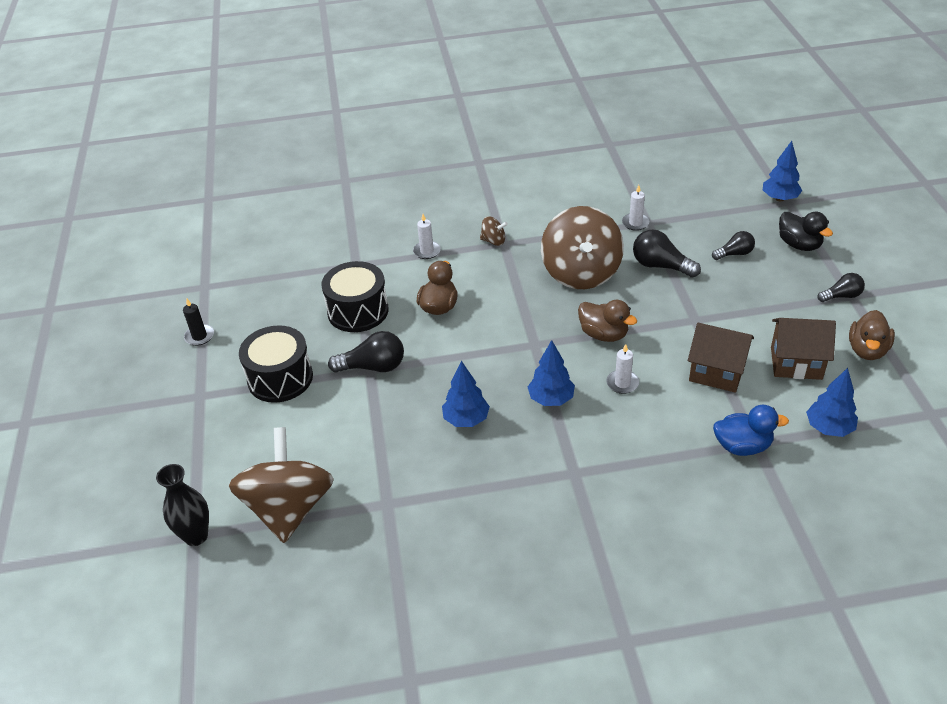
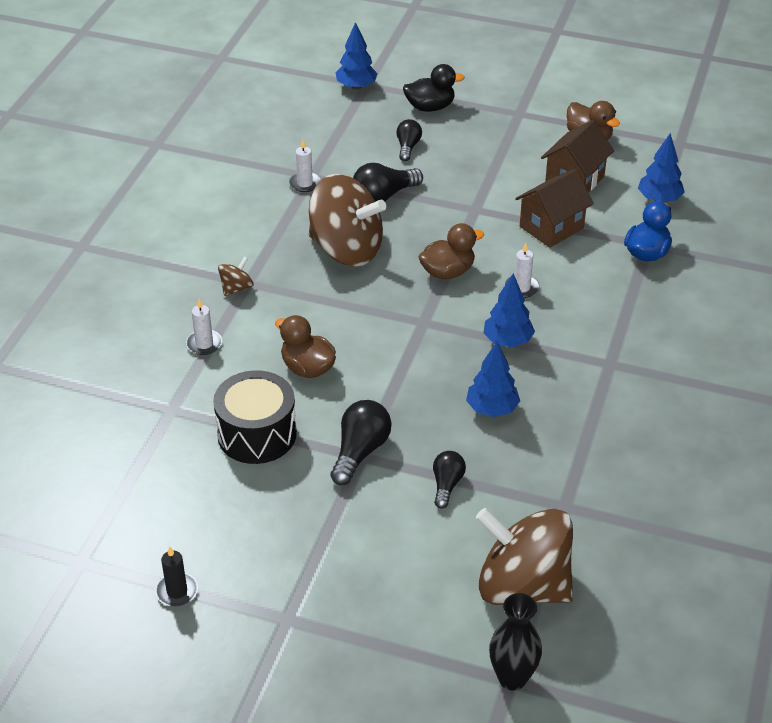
camera: 65 degrees left, 0 degrees up
black drum [239,325,313,403] -> none
black light bulb [817,273,865,302] -> black light bulb moved to [433,451,466,509]

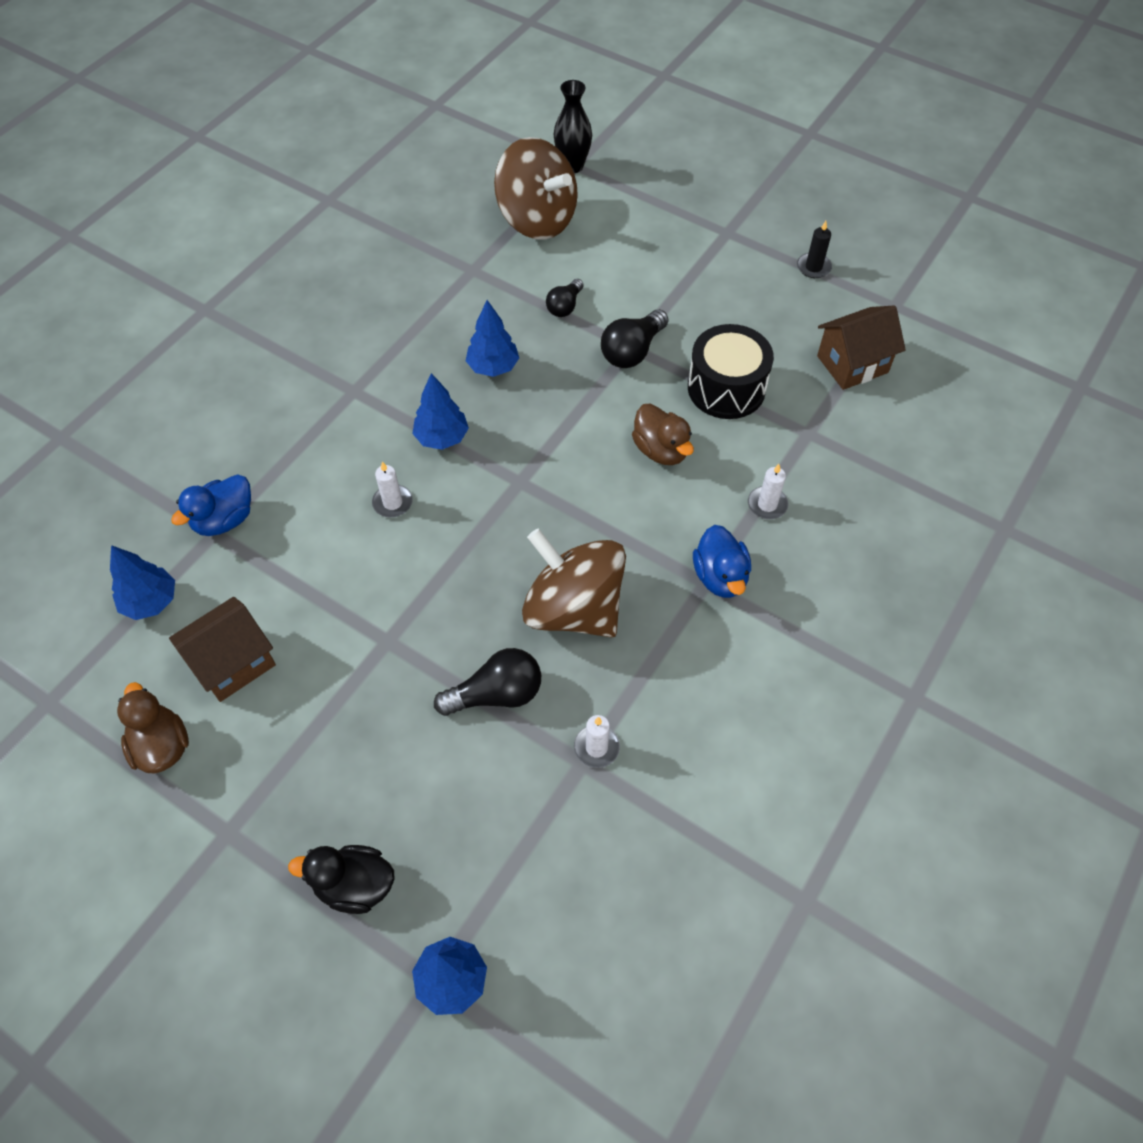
camera: 165 degrees left, 15 degrees up
brown spinning top [218,256,254,296] -> blue duck [693,525,751,598]
black light bulb [396,119,422,161] -> none
brown duck [418,223,484,279] -> none
brown house [515,168,594,248] -> brown house moved to [817,305,906,390]

